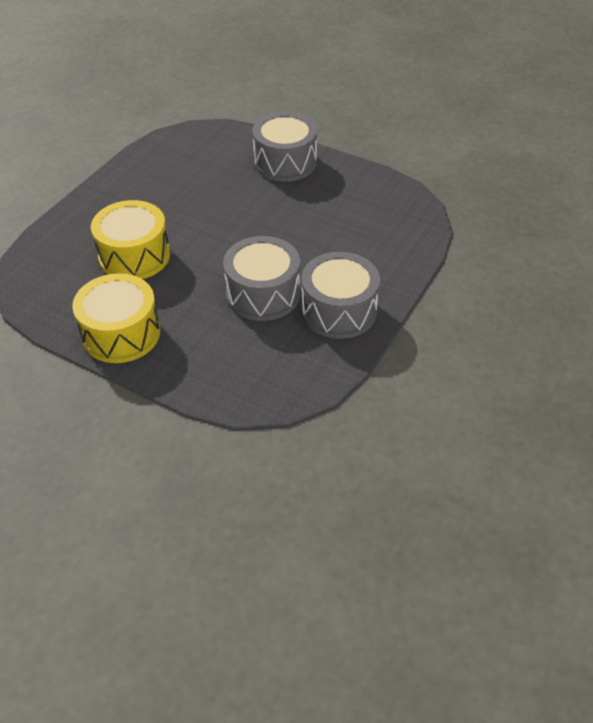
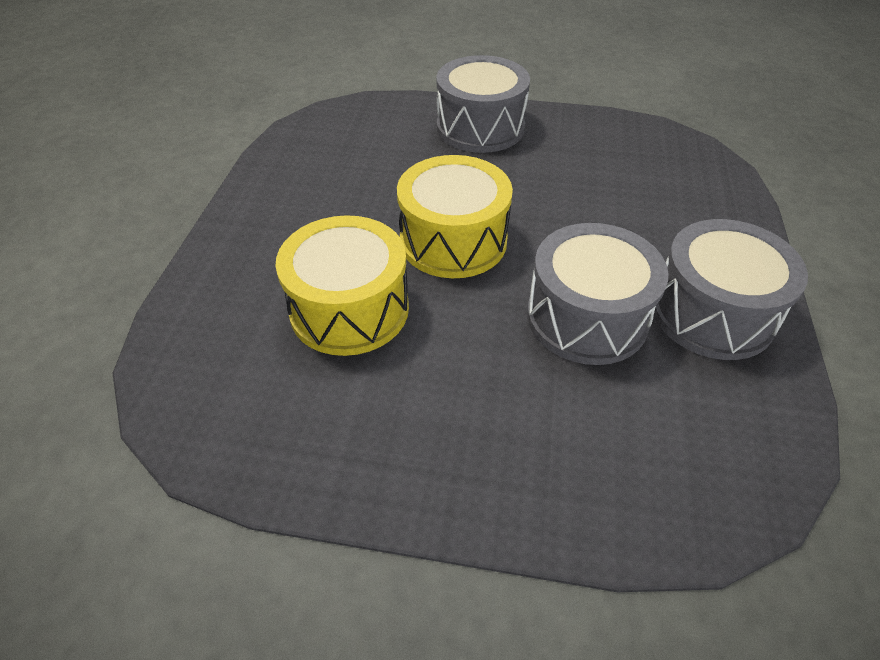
camera: 20 degrees left, 0 degrees up
yellow drum [72,273,160,363] -> yellow drum moved to [397,155,513,278]

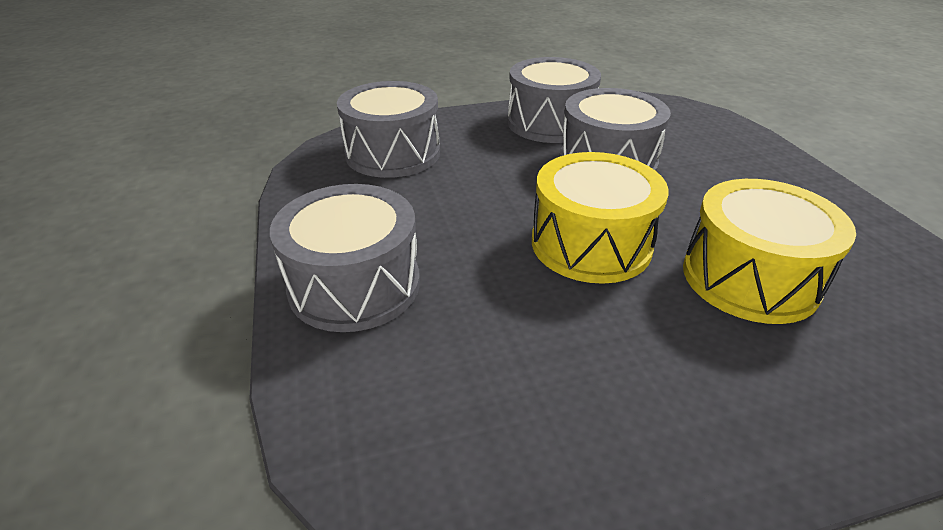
camera: 115 degrees left, 10 degrees down
none -> grey drum [337,81,440,178]

